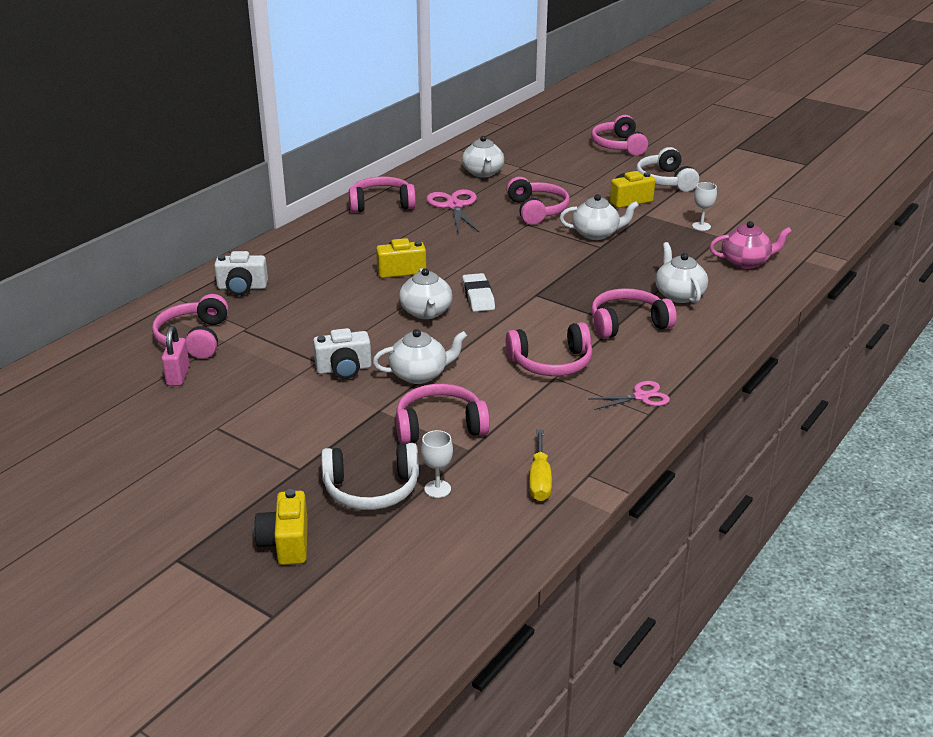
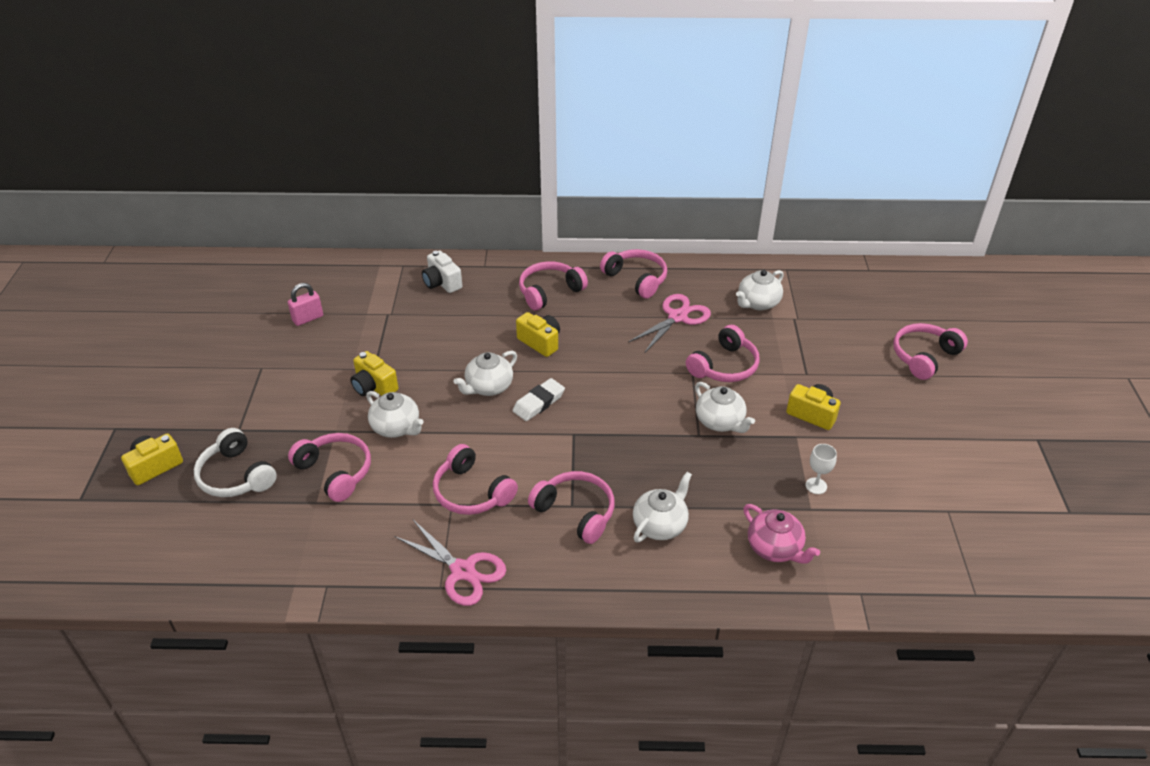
camera: 55 degrees right, 10 degrees up
pink headphones [152,294,228,359] -> pink headphones moved to [519,261,588,311]
white camera [313,328,372,379] -> yellow camera [350,351,398,396]
white goblet [421,430,453,498] -> none
yellow screwdriver [529,429,552,501] -> none
pink scissors [589,381,670,410] -> pink scissors [394,520,506,606], size x1.60
white headphones [636,147,699,192] -> none

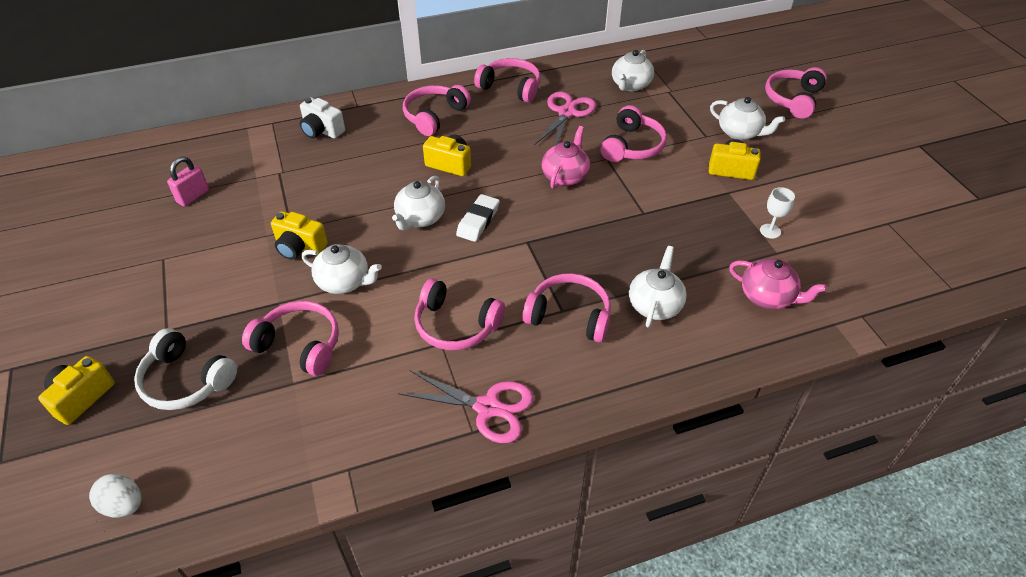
camera: 20 degrees left, 5 degrees up
white teapot [695,382,755,433] -> white teapot moved to [710,97,785,140]
none -> white egg [89,474,142,517]
none -> pink teapot [542,126,590,189]

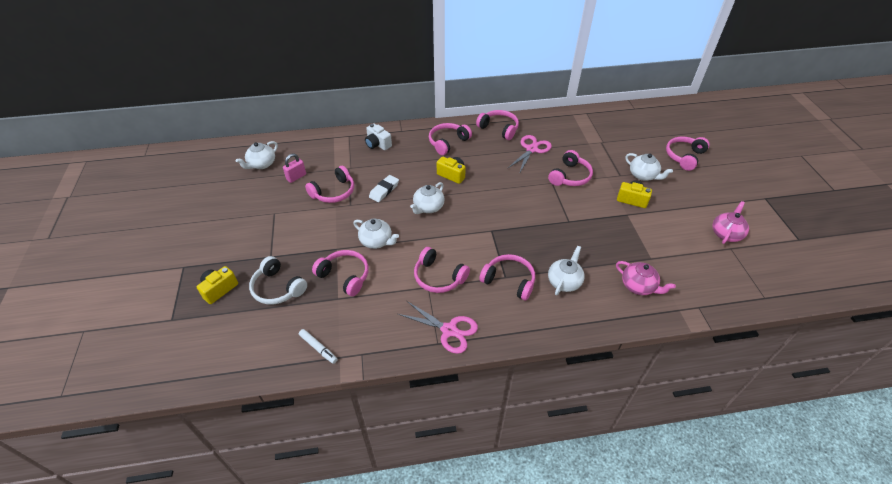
camera: 10 degrees right, 0 degrees up
white egg [89,474,142,517] -> none
yellow camera [271,211,328,260] -> none
white eraser [456,194,500,242] -> white eraser moved to [369,175,399,202]
pink teapot [542,126,590,189] -> pink teapot moved to [712,201,749,244]
white teapot [612,50,654,91] -> white teapot moved to [236,141,278,169]
white goblet [760,187,795,239] -> none
none -> white marker [299,329,338,364]
none -> pink headphones [305,166,354,203]

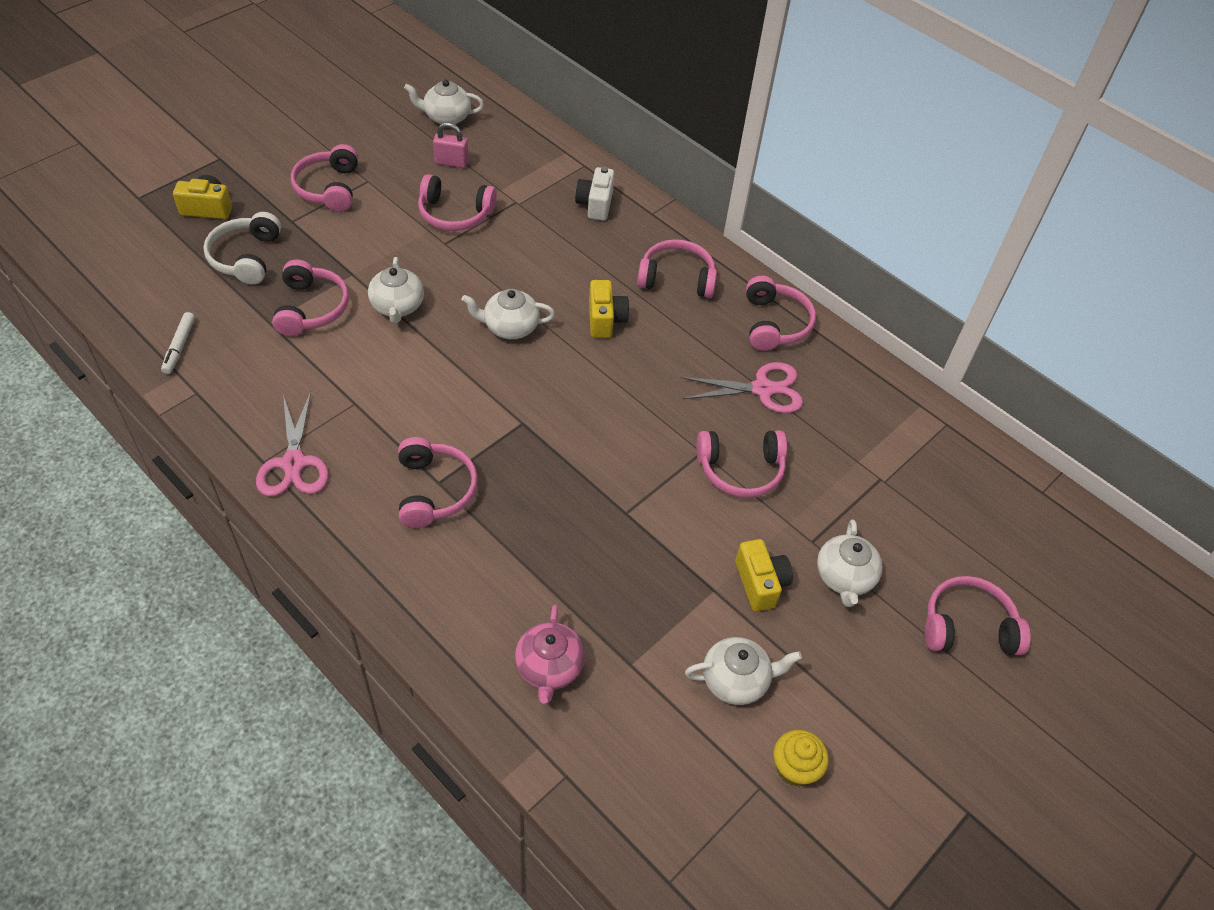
camera: 50 degrees right, 5 degrees up
white eraser [369,175,399,202] -> none
pink headphones [414,247,470,293] -> pink headphones moved to [291,144,358,212]
white teapot [548,246,585,296] -> white teapot moved to [685,637,802,705]
pink teapot [712,201,749,244] -> yellow cupcake [773,730,829,786]

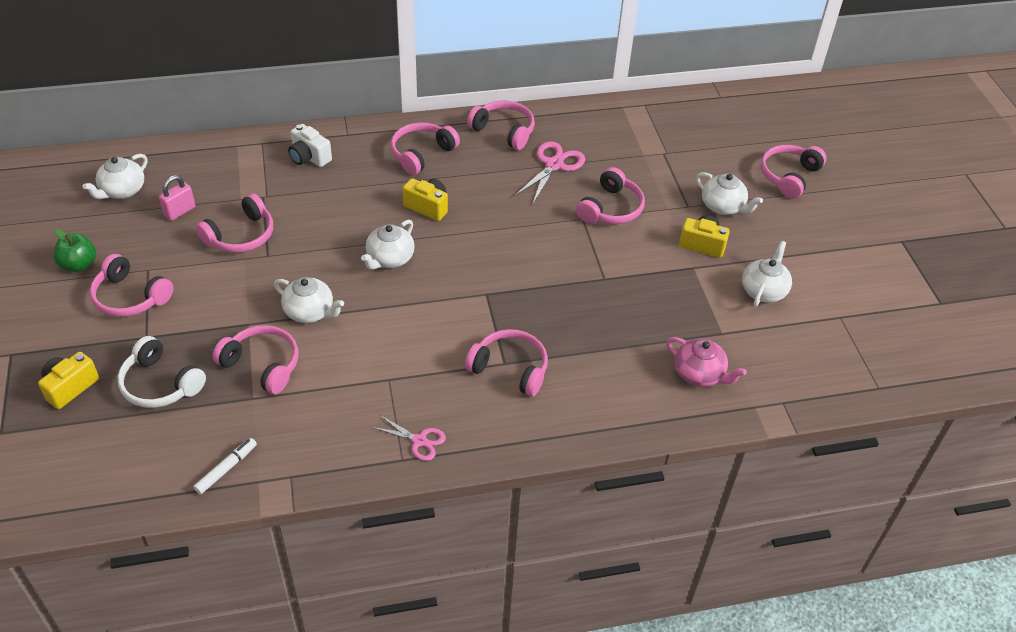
camera: 55 degrees left, 5 degrees down
white marker [161,312,195,374] -> white marker turned 90 degrees counterclockwise [193,438,257,494]
pink scissors [256,392,329,497] -> pink scissors [372,415,446,461], size x0.63
yellow cupcake [773,730,829,786] -> none
none -> green apple [53,229,96,272]

